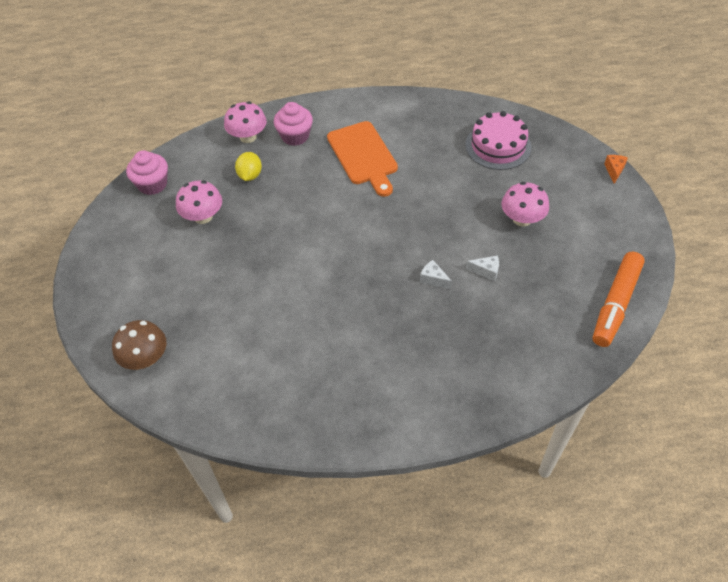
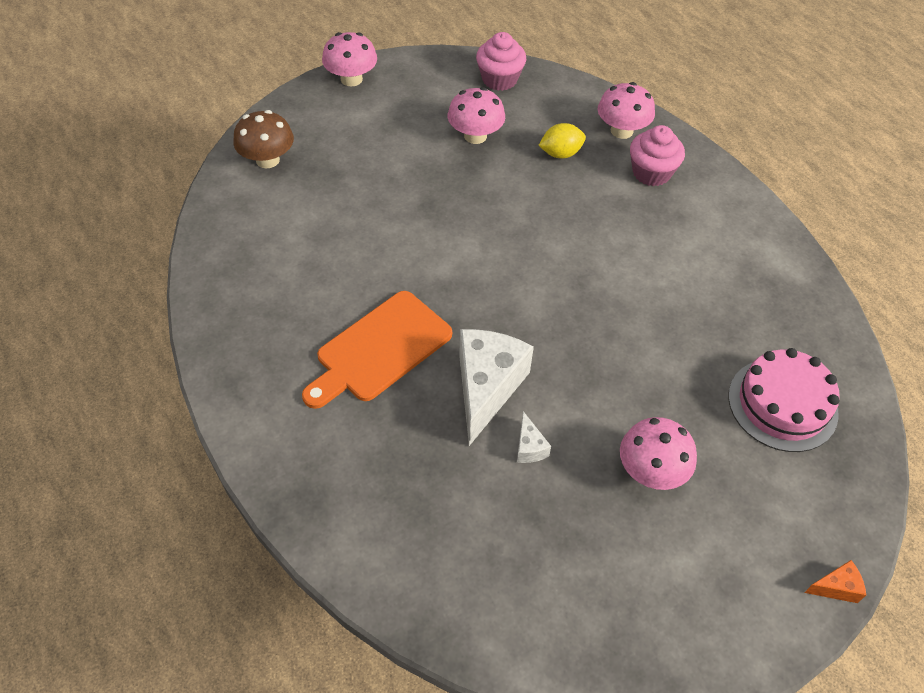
camera: 65 degrees right, 0 degrees up
orange cutting board [327,121,398,197] -> orange cutting board moved to [302,291,452,409]
white cheese [420,260,452,289] -> white cheese [459,329,534,446], size x2.32
orange marker [593,252,645,347] -> none
none -> pink mushroom [322,32,377,86]

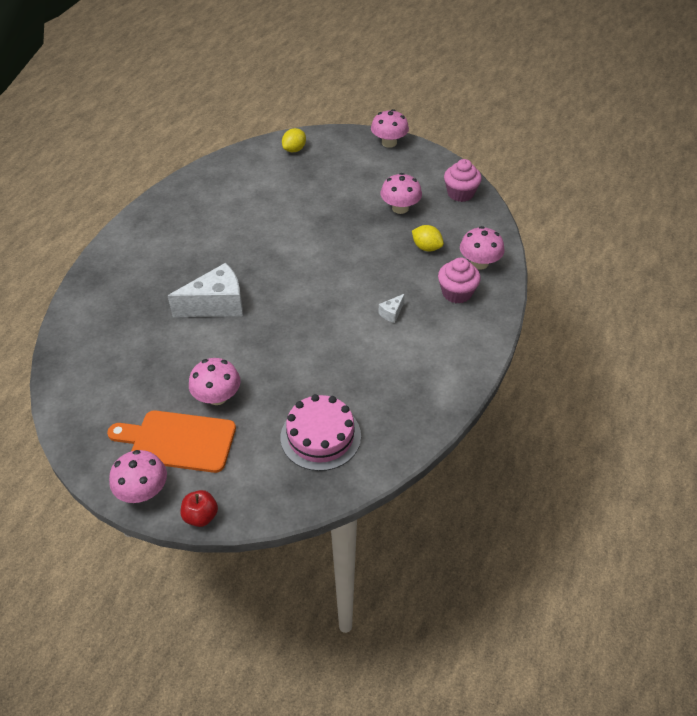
camera: 55 degrees right, 5 degrees down
brown mushroom [233,110,294,168] -> yellow lemon [282,128,306,152]
orange cutting board [302,291,452,409] -> orange cutting board moved to [107,410,236,473]
white cheese [517,411,551,463] -> white cheese moved to [378,294,405,323]
orange cheese [804,560,866,603] -> red apple [181,490,218,527]
none -> pink mushroom [109,450,167,503]

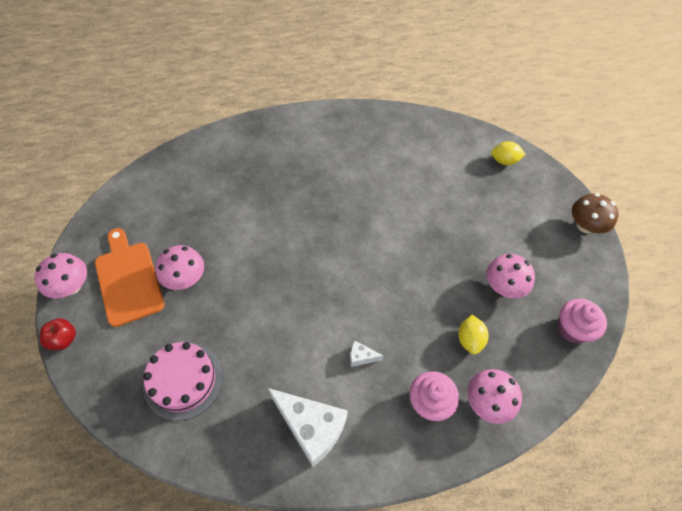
camera: 55 degrees right, 10 degrees up
white cheese [168,263,243,317] -> white cheese moved to [268,388,348,467]
pink mushroom [371,109,409,148] -> brown mushroom [572,193,619,233]

